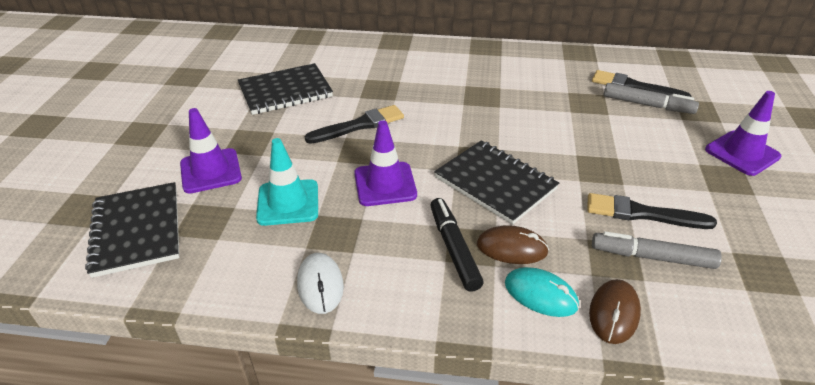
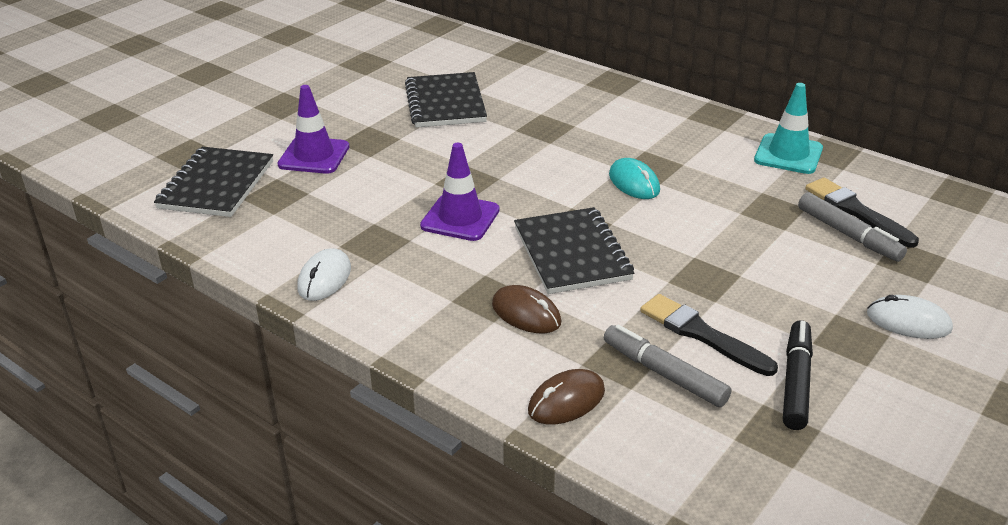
camera: 30 degrees right, 5 degrees down
black notebook [238,63,333,115] -> black notebook turned 75 degrees clockwise [405,72,487,128]
turquoise traffic cone [256,138,318,226] -> turquoise traffic cone moved to [754,83,823,174]
black brush [305,105,404,144] -> none
black marker [430,198,484,292] -> black marker moved to [783,320,813,430]
turquoise mouse [505,267,579,317] -> turquoise mouse moved to [609,158,660,199]
purple traffic cone [705,91,781,176] -> white mouse [867,295,953,339]

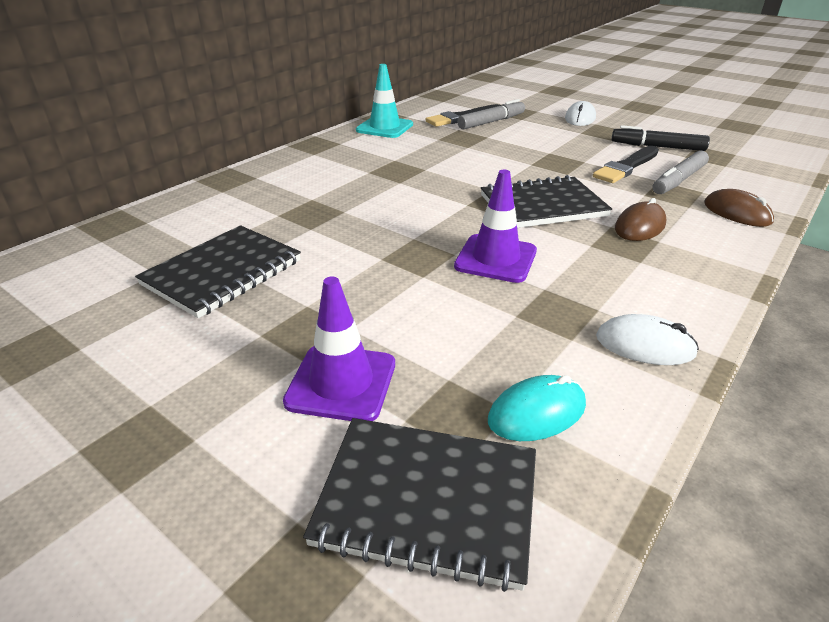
camera: 90 degrees left, 0 degrees up
black notebook [405,72,487,128] -> black notebook turned 45 degrees counterclockwise [135,225,301,318]
turquoise mouse [609,158,660,199] -> turquoise mouse moved to [488,375,586,441]

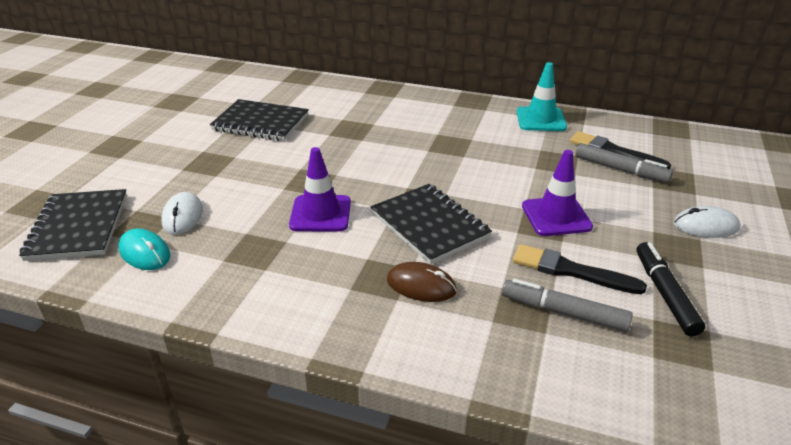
camera: 70 degrees right, 0 degrees up
purple traffic cone [283,276,395,421] -> purple traffic cone moved to [522,150,593,236]
white mouse [596,314,699,365] -> white mouse moved to [161,192,203,235]
brown mouse [704,189,774,227] -> none

